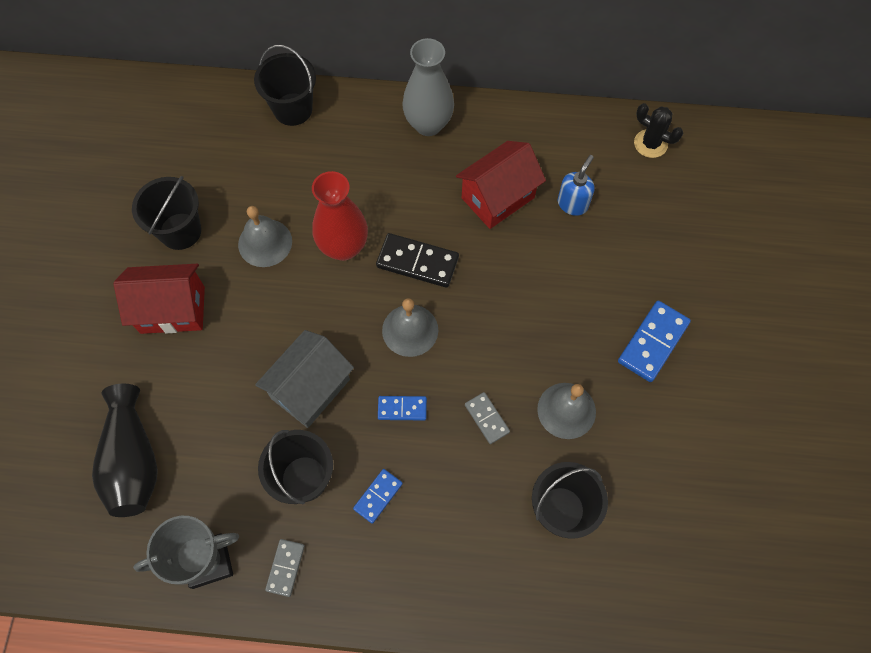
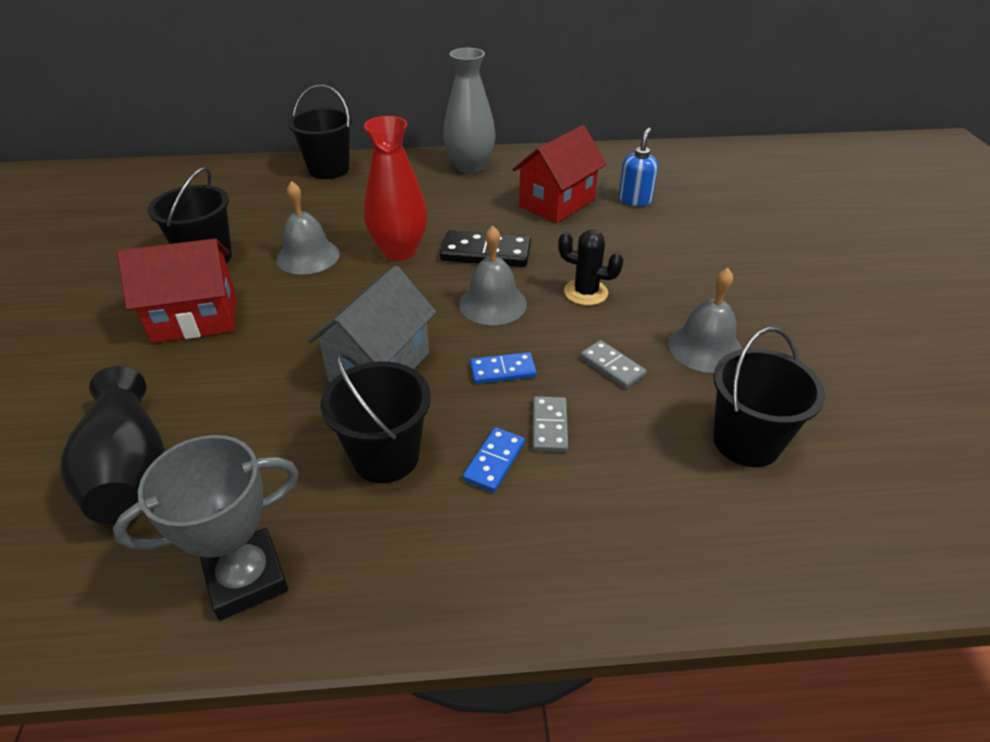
camera: 10 degrees left, 25 degrees down
grey domino [265,539,305,597] -> grey domino moved to [533,396,568,452]
blue domino [618,300,691,382] -> none
black cactus [634,103,683,158] -> black cactus moved to [558,230,623,306]

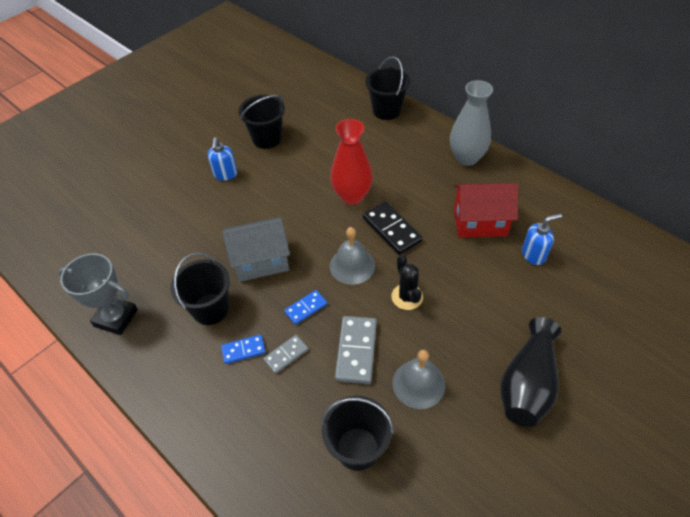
camera: 50 degrees right, 10 degrees up
black vase [60,366,165,524] -> black vase moved to [500,317,561,427]
red house [117,238,236,343] -> blue soap dispenser [208,137,237,181]
grey bell [276,181,340,274] -> none
blue domino [470,352,537,384] -> blue domino turned 75 degrees counterclockwise [284,290,327,325]
grey domino [580,340,647,389] -> grey domino [335,316,377,384], size x1.69

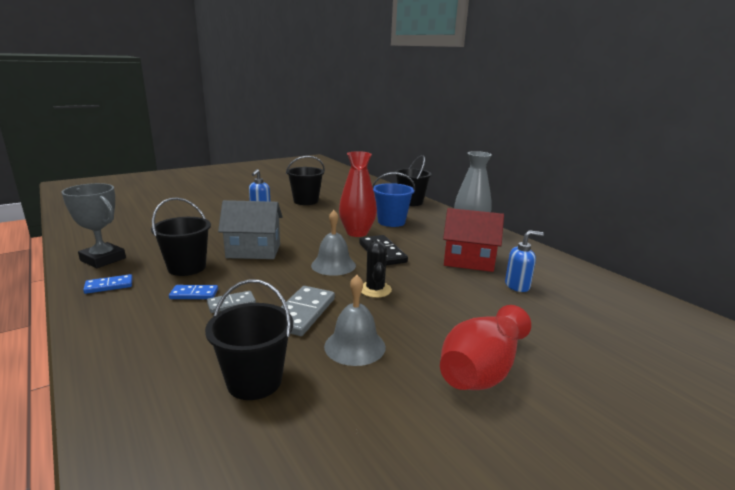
camera: 10 degrees right, 30 degrees down
blue domino [284,290,327,325] -> blue domino moved to [83,274,132,294]
black vase [500,317,561,427] -> red vase [440,305,531,390]
none -> blue bucket [372,172,415,227]

